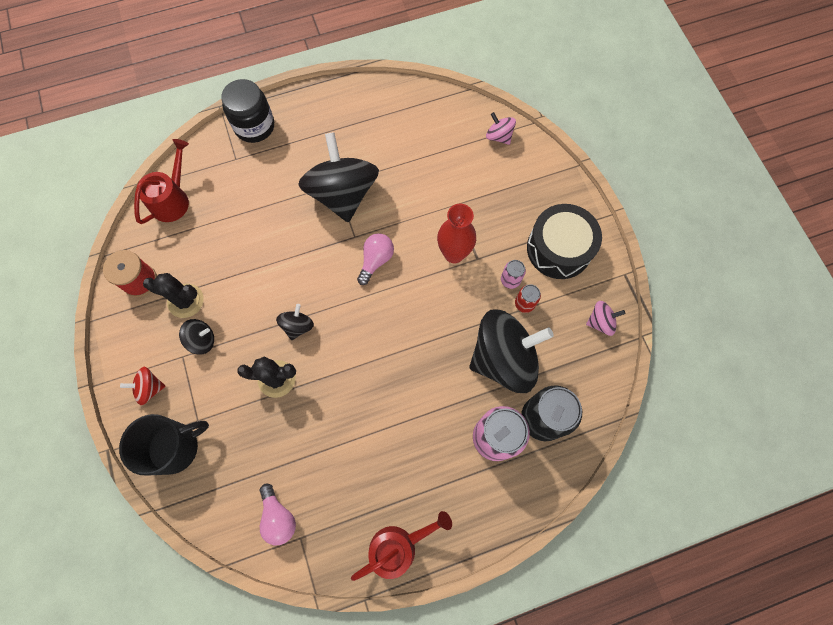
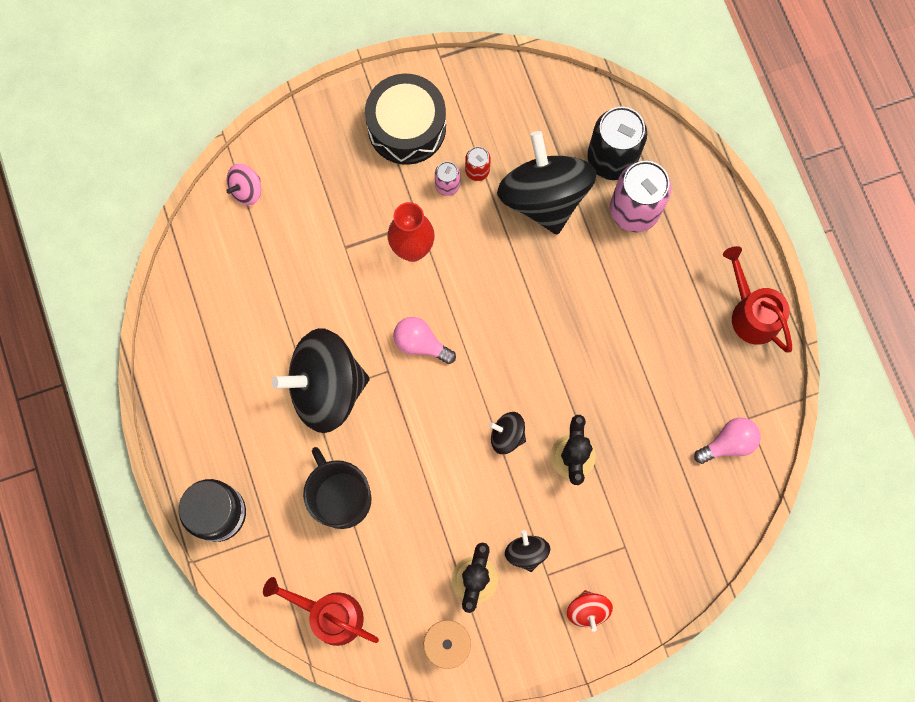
camera: 90 degrees left, 5 degrees up
black mug [119,414,209,476] -> black mug moved to [303,447,372,529]
pink spinning top [586,301,625,336] -> none

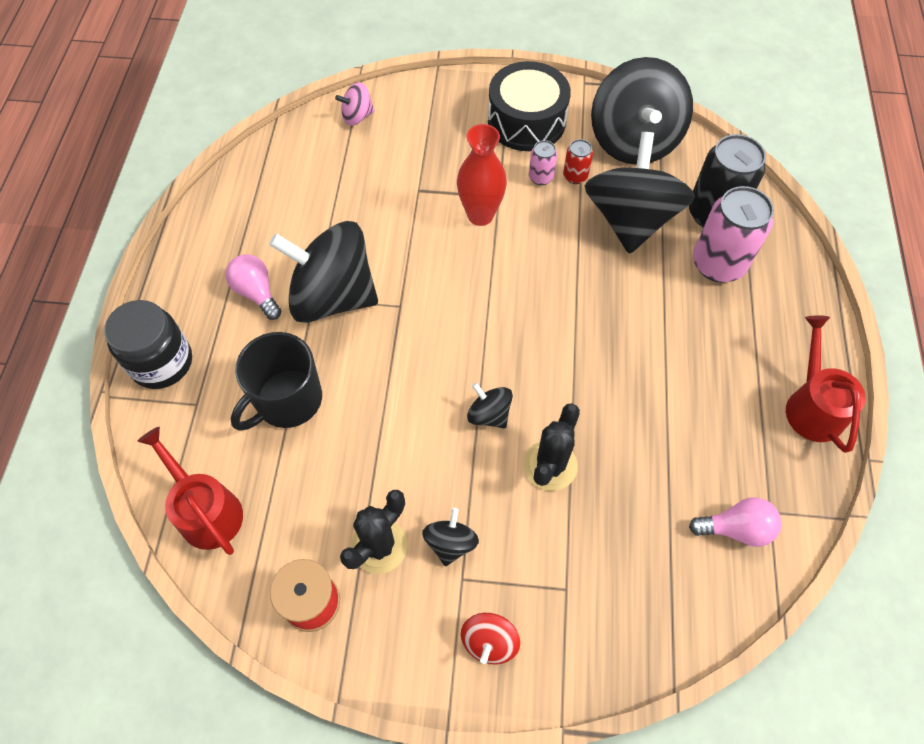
camera: 25 degrees right, 15 degrees down
black mug [303,447,372,529] -> black mug turned 135 degrees counterclockwise [231,332,322,431]
pink light bulb [393,317,456,364] -> pink light bulb moved to [226,254,281,320]
none -> black spinning top [591,57,693,164]

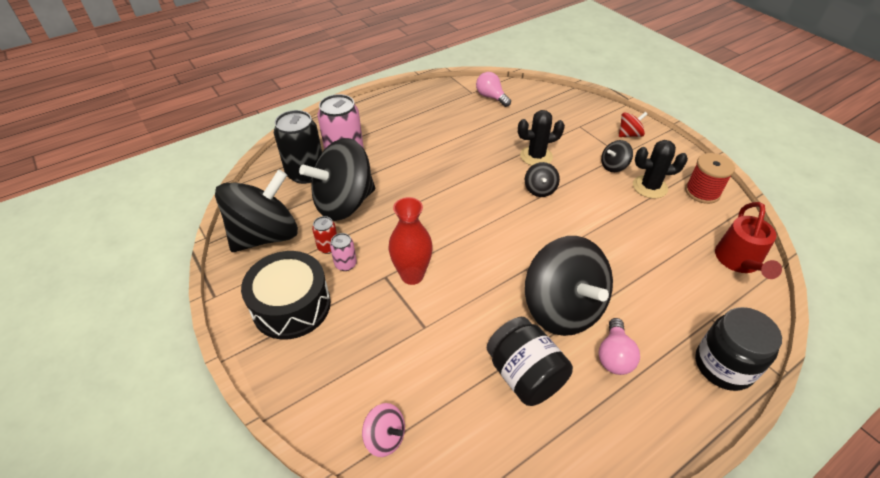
camera: 130 degrees left, 15 degrees down
black mug [231,332,322,431] -> none
red watering can [786,315,866,453] -> none
none -> black jar [487,317,573,406]

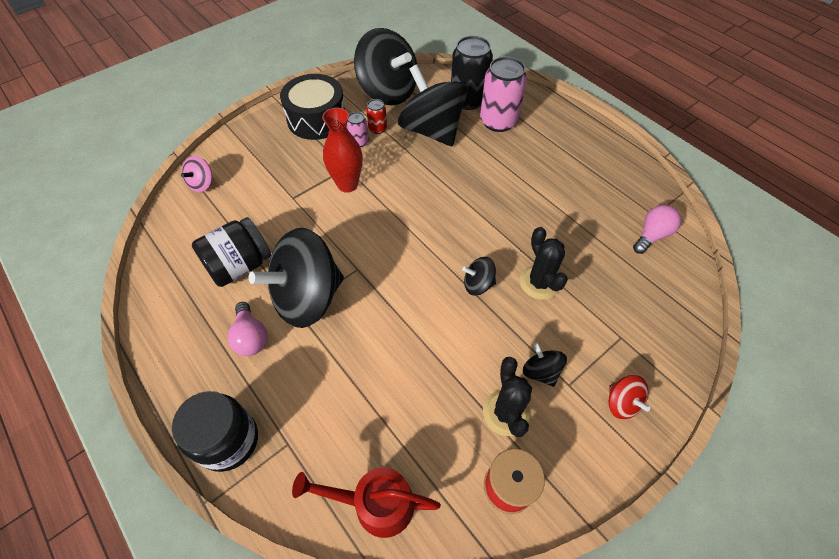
camera: 85 degrees right, 10 degrees up
pink light bulb [598,318,640,375] -> pink light bulb turned 120 degrees counterclockwise [227,302,268,356]

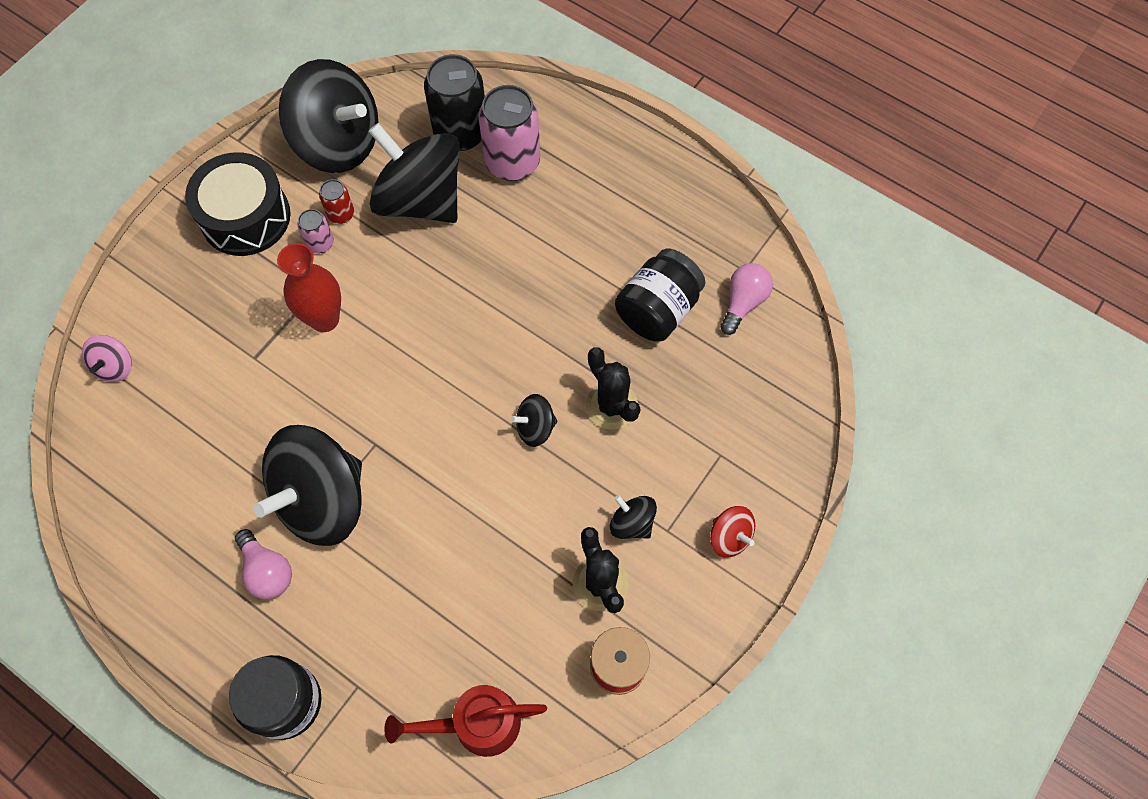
camera: 15 degrees left, 10 degrees up
black jar [192,217,271,287] -> black jar moved to [615,249,705,342]

